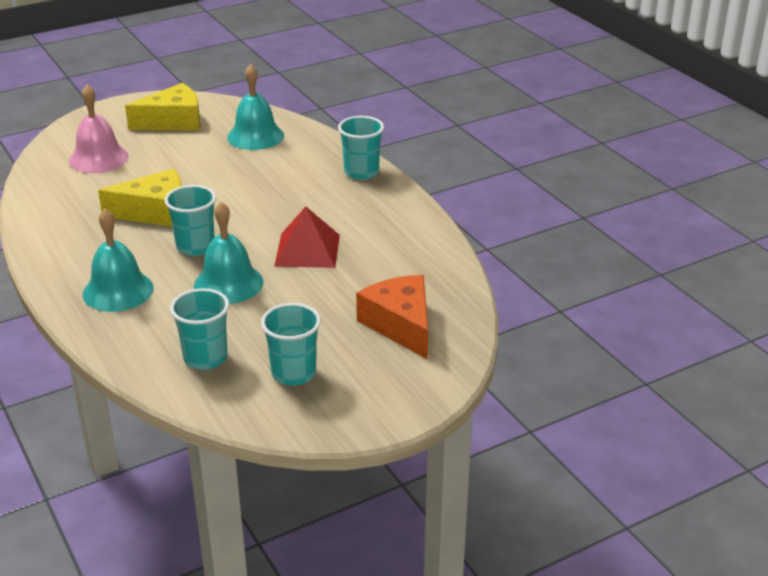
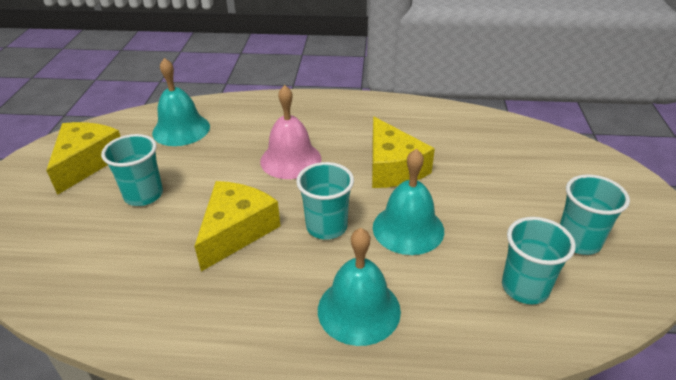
camera: 55 degrees left, 5 degrees up
pink bell [69,85,129,173] -> pink bell moved to [260,85,322,179]
red pyramid [274,206,340,268] -> yellow cheese [372,117,435,188]
turquoise cup [338,116,384,180] -> turquoise cup moved to [101,134,163,206]
orange cheese [356,275,428,359] -> none

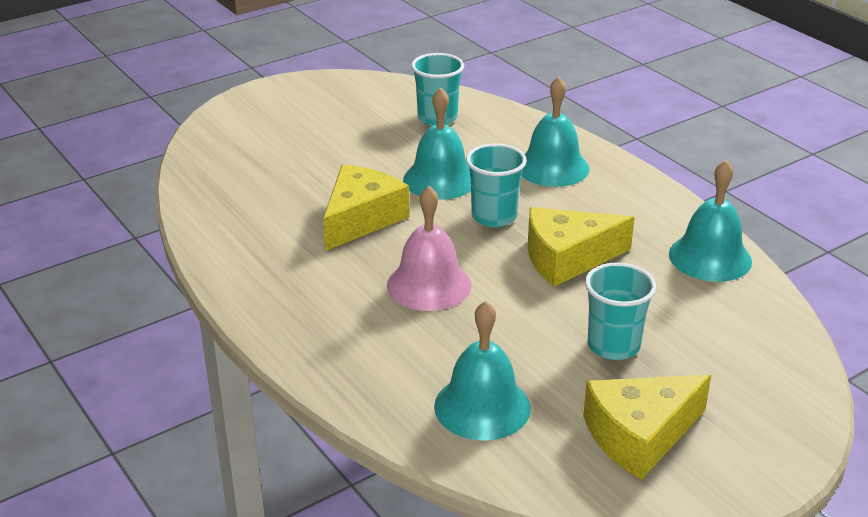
camera: 130 degrees left, 5 degrees down
turquoise cup [560,174,630,255] -> none
none -> turquoise bell [669,160,752,282]

